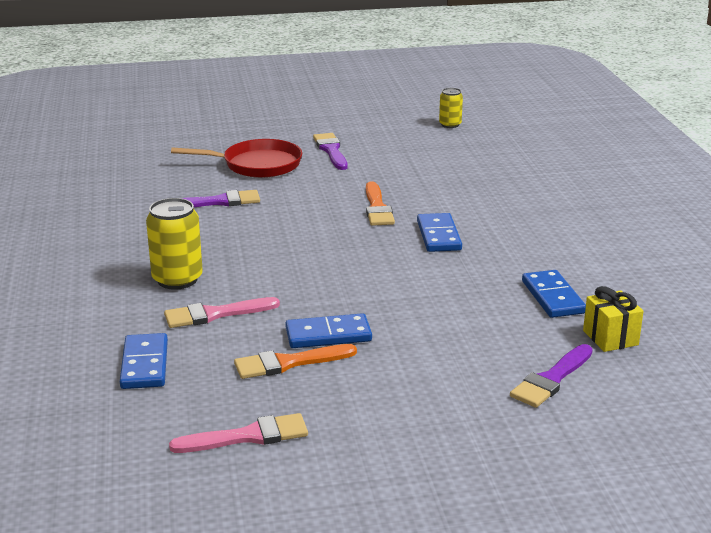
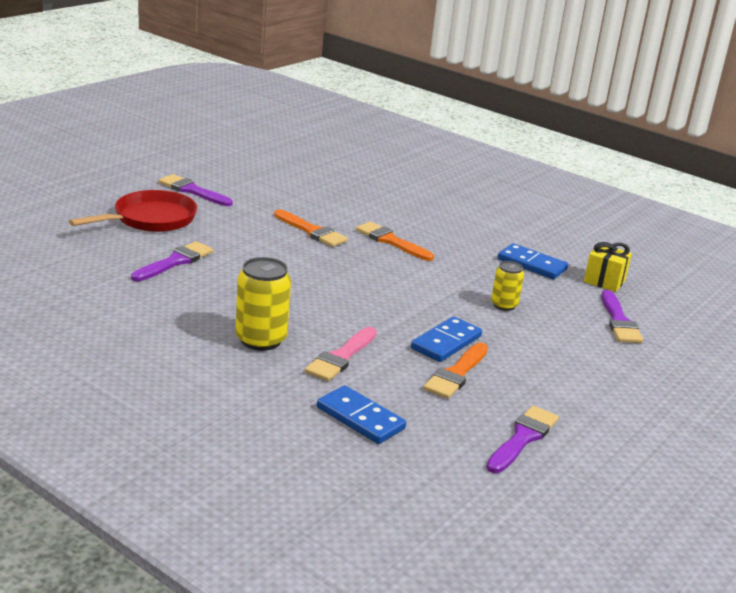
camera: 45 degrees left, 0 degrees up
pink brush [169,413,308,453] -> purple brush [486,406,559,473]
blue domino [417,213,462,252] -> orange brush [356,221,434,261]
yellow can [439,88,463,128] -> yellow can moved to [491,261,524,311]

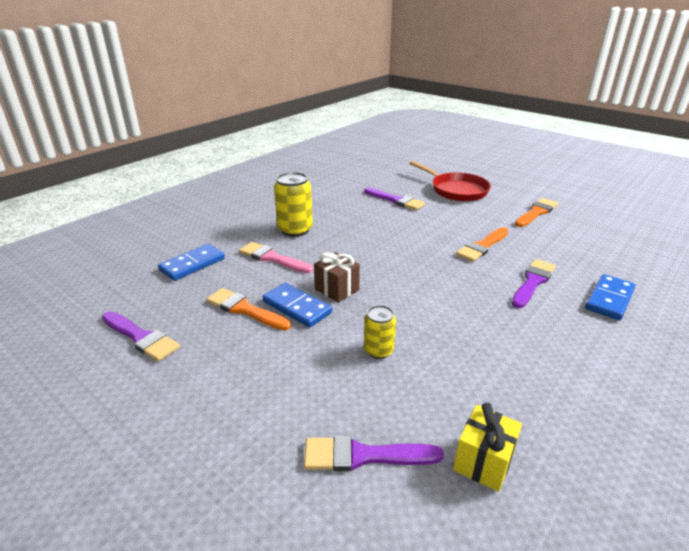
camera: 95 degrees right, 5 degrees up
purple brush [159,174,233,206] -> purple brush moved to [512,259,556,308]
orange brush [356,221,434,261] -> orange brush moved to [515,198,558,227]
blue domino [498,243,568,279] -> blue domino moved to [585,274,636,320]
none -> brown gift [314,252,360,303]

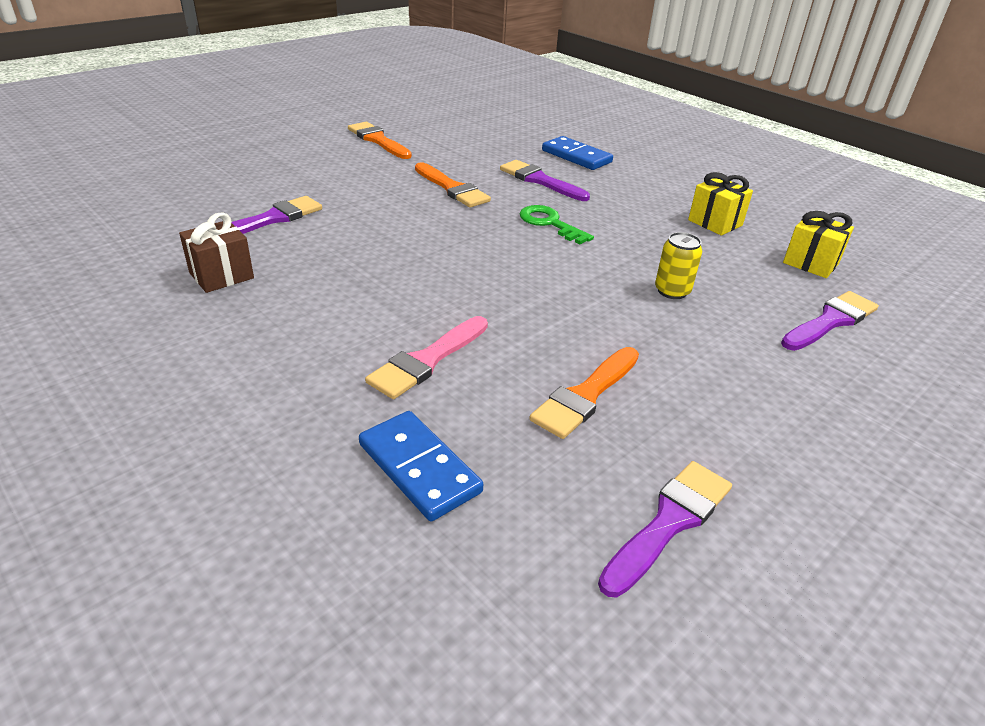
camera: 85 degrees left, 5 degrees up
blue domino [263,282,332,328] -> none
yellow can [274,172,313,237] -> none
purple brush [304,436,444,471] -> purple brush turned 135 degrees counterclockwise [781,291,879,351]
brown gift [314,252,360,303] -> brown gift moved to [179,212,254,293]
red pan [410,161,491,201] -> none
none -> green key [520,205,594,244]
none -> yellow gift [688,172,753,235]

